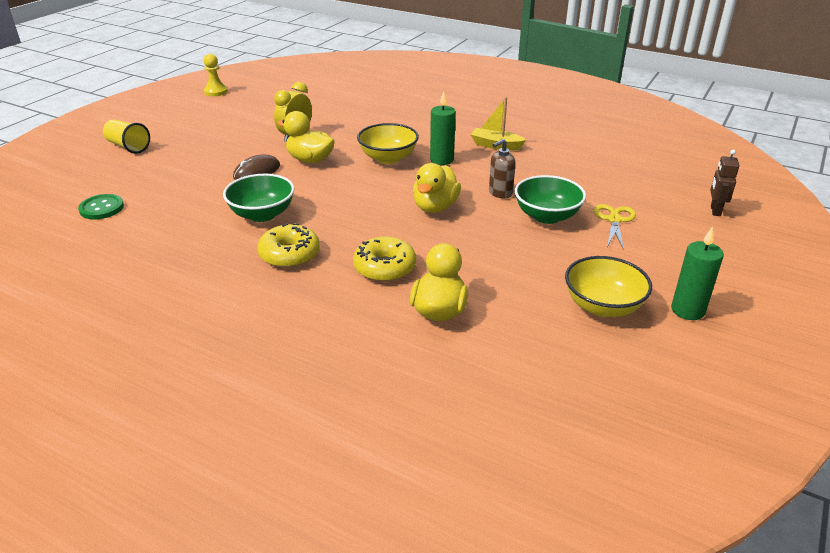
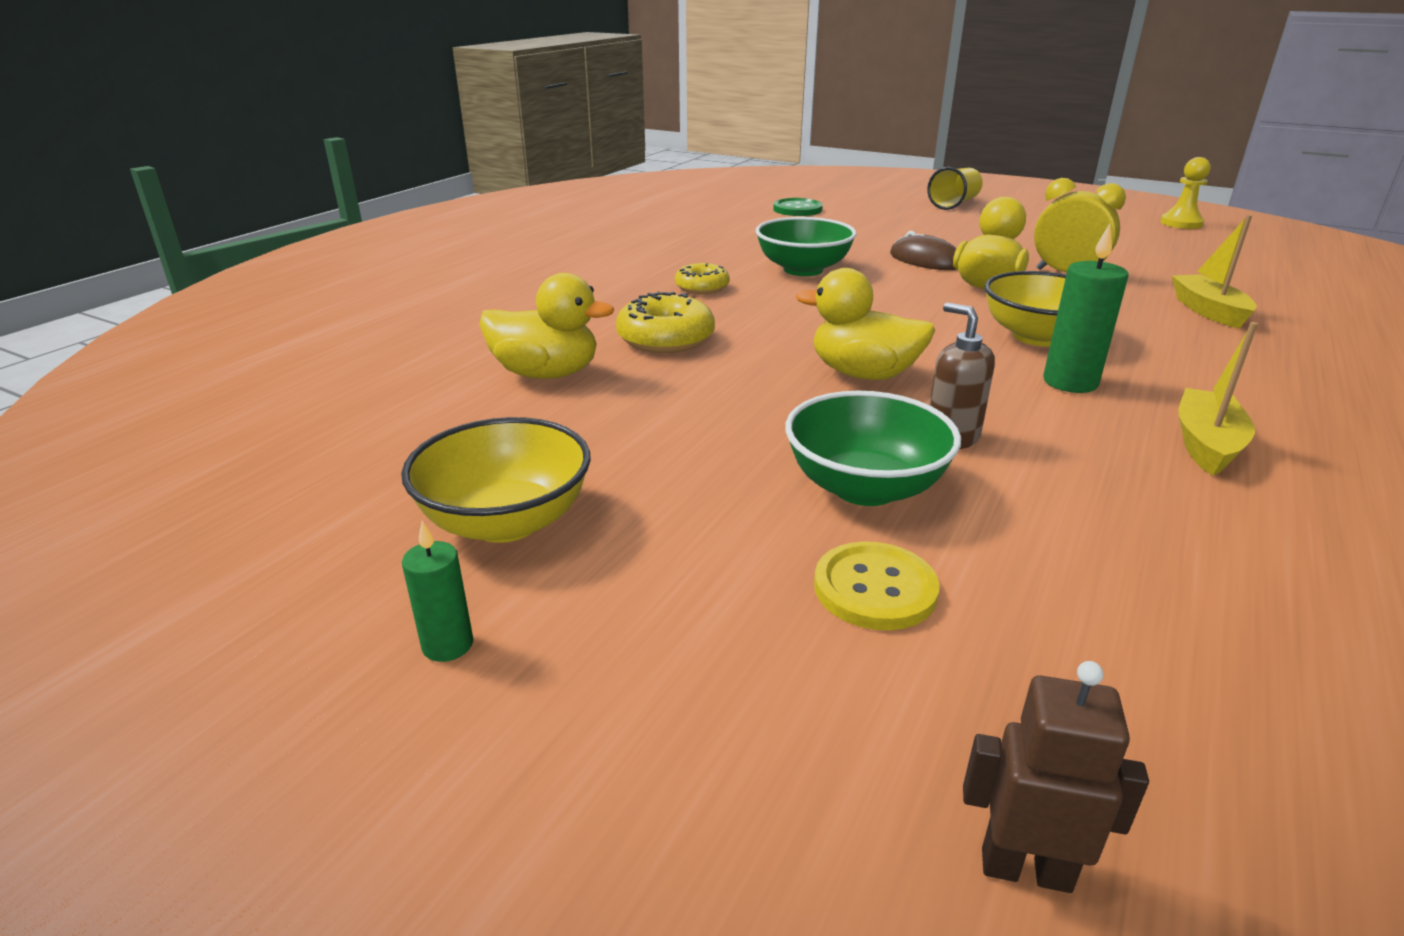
camera: 90 degrees right, 5 degrees down
yellow donut [257,223,320,268] -> yellow donut [675,263,730,294], size x0.65
yellow scissors [594,204,636,250] -> yellow button [814,541,940,630]
green candle [671,227,724,320] -> green candle [402,521,473,662], size x0.59
none -> yellow boat [1172,215,1257,329]

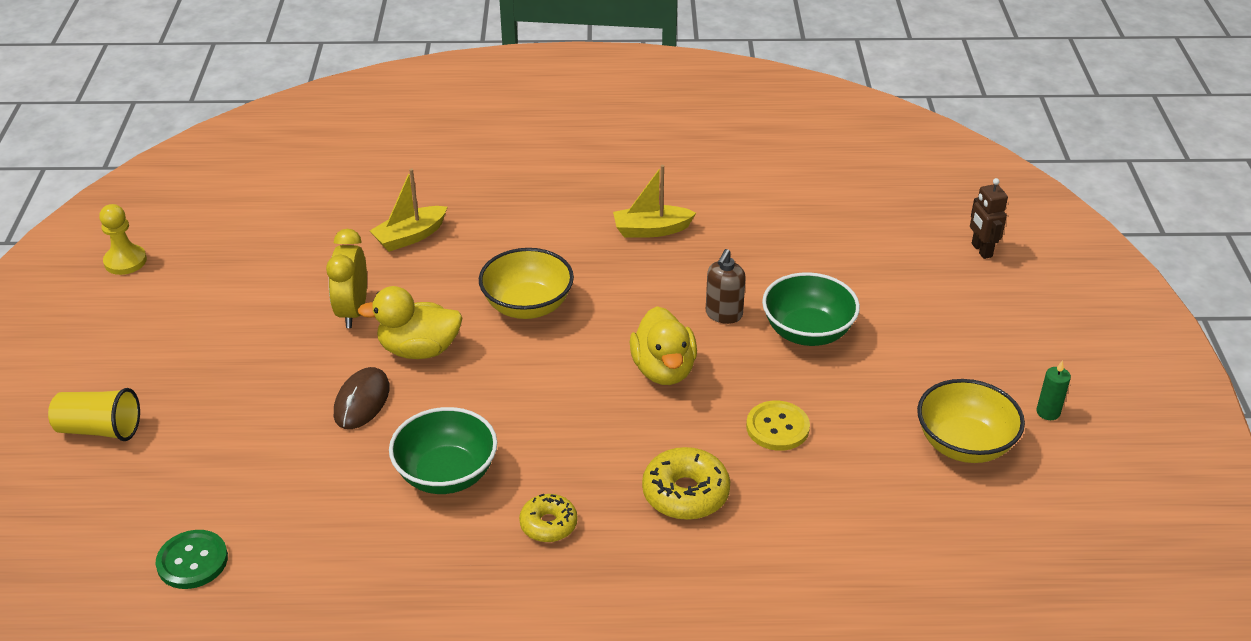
camera: 120 degrees left, 10 degrees up
yellow duck [479,273,614,379] -> none
yellow button [814,541,940,630] -> yellow button moved to [746,401,810,451]
green candle [1043,224,1129,393] -> none

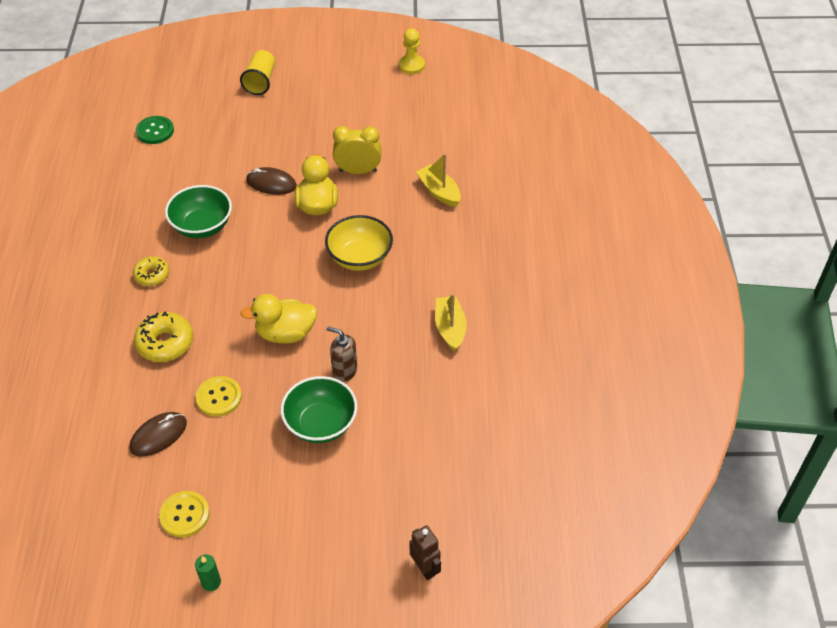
camera: 90 degrees right, 10 degrees up
yellow bowl [917,379,1025,463] -> yellow button [159,491,210,538]
brown robot [970,178,1008,259] -> brown robot turned 75 degrees clockwise [410,525,441,580]
none -> brown mouse [130,412,187,457]

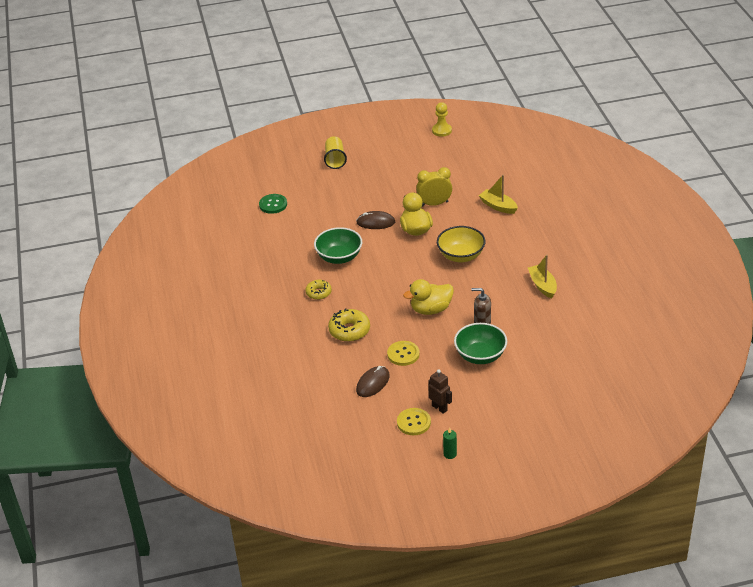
camera: 10 degrees left, 10 degrees down
brown robot [410,525,441,580] -> brown robot moved to [428,369,452,414]

